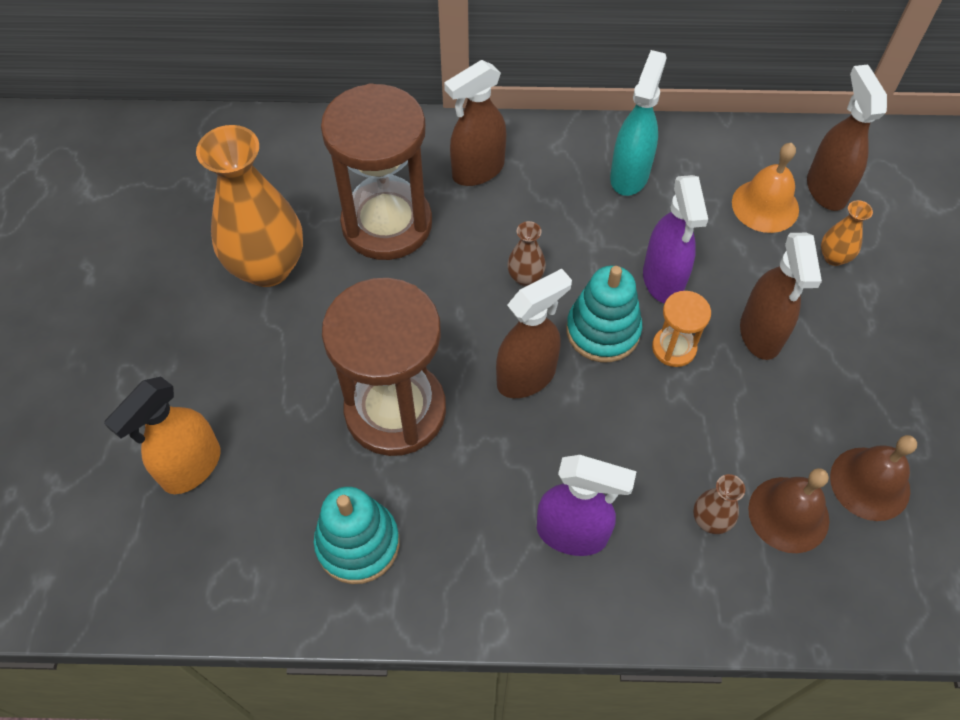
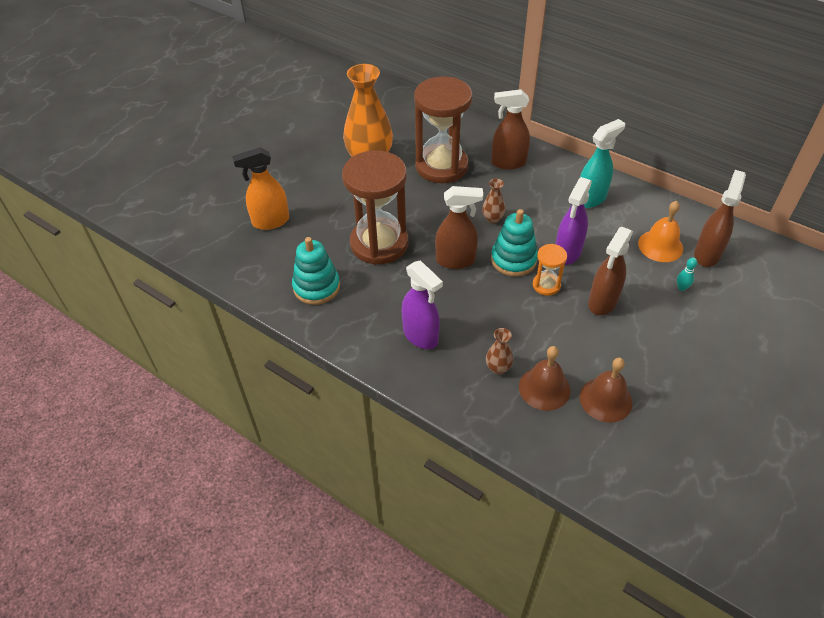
camera: 35 degrees right, 10 degrees down
orange vase [821,200,873,266] -> turquoise bowling pin [677,257,697,291]

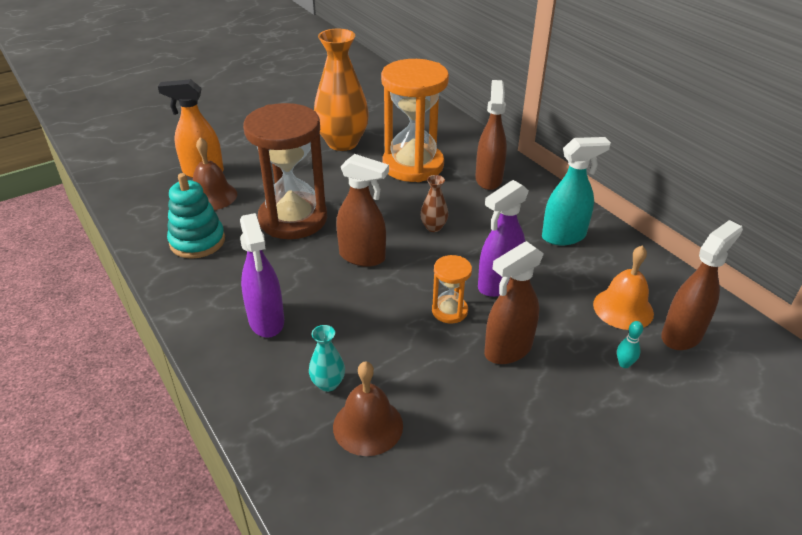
camera: 20 degrees right, 10 degrees down
brown hourglass [414,76,472,183] -> orange hourglass [381,59,449,182]
brown vase [486,328,513,375] -> turquoise vase [309,325,345,392]
brown spray bottle [491,89,530,170] -> brown spray bottle turned 75 degrees clockwise [475,80,507,190]
turquoise stacking toy [491,209,538,277] -> none
brown bell [580,358,633,423] -> brown bell moved to [193,137,237,210]

